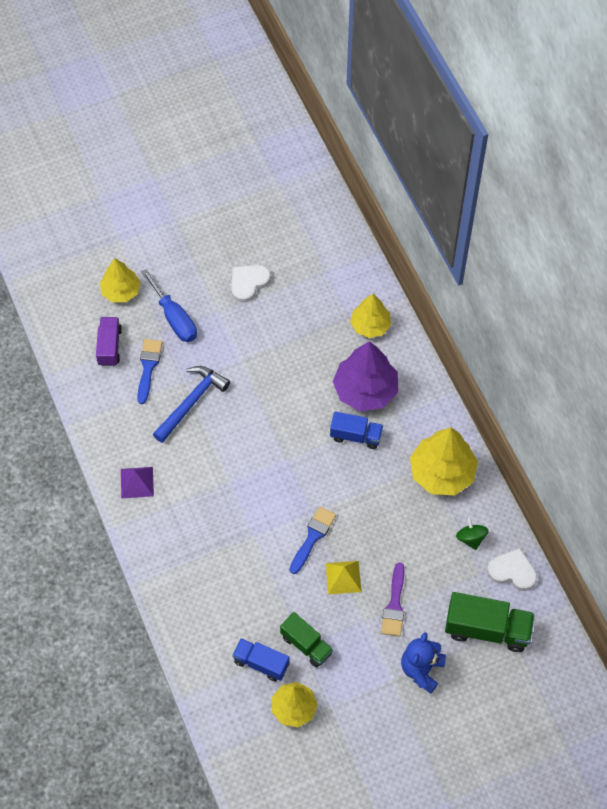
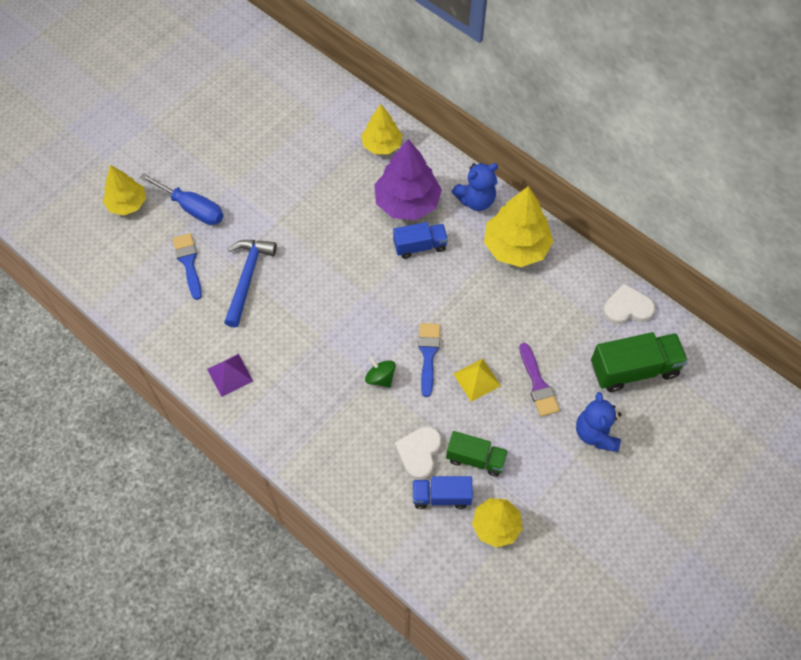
camera: 25 degrees left, 0 degrees up
purple truck [96,317,122,366] -> none
white heart [231,265,271,303] -> white heart moved to [394,426,442,480]
green spinning top [456,517,489,550] -> green spinning top moved to [365,357,396,388]
none -> blue teddy bear [452,163,498,211]

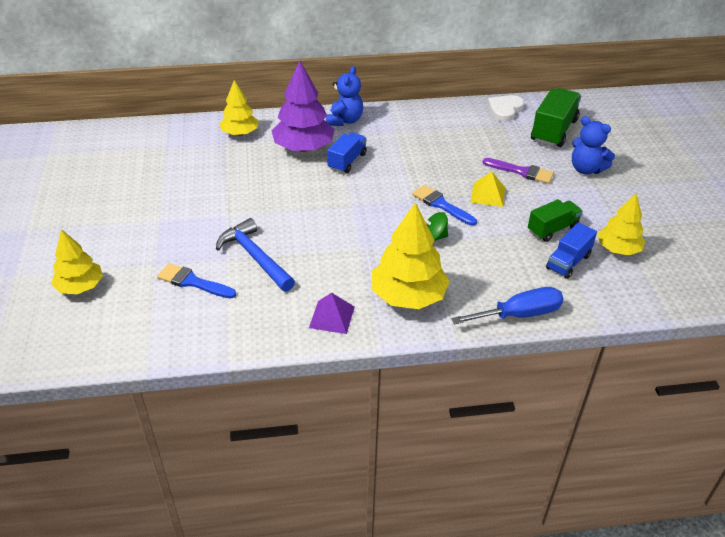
camera: 50 degrees left, 20 degrees down
blue screwdriver [140,173,223,225] -> blue screwdriver moved to [451,287,564,324]
white heart [394,426,442,480] -> none
yellow tree [484,186,554,267] -> yellow tree moved to [372,202,450,309]

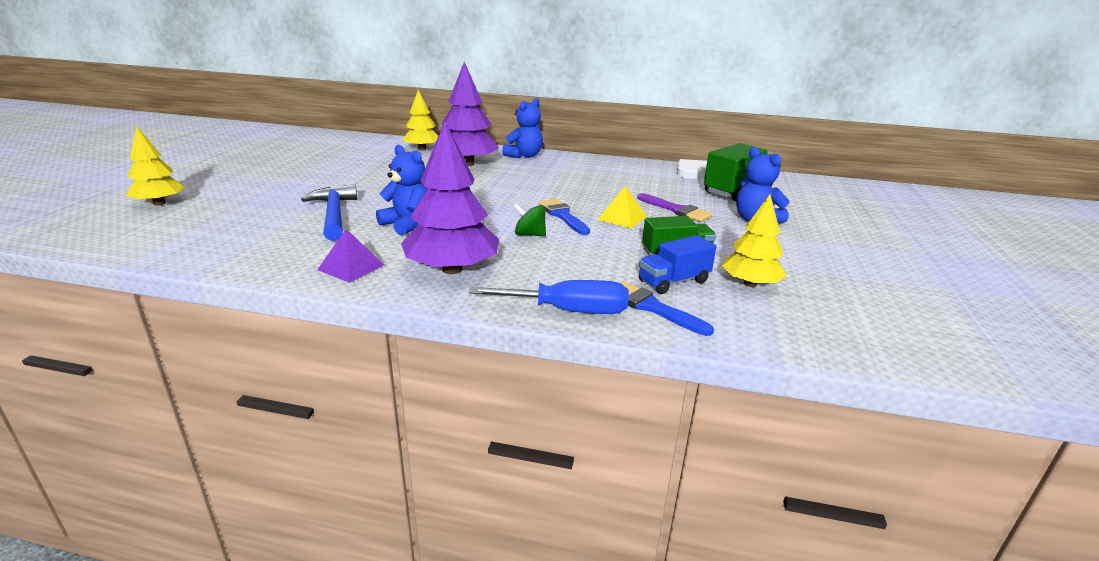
camera: 20 degrees right, 15 degrees down
blue brush [157,263,236,298] -> blue brush moved to [620,281,714,336]
blue truck [327,132,367,173] -> none
yellow tree [372,202,450,309] -> purple tree [401,121,499,274]
none -> blue teddy bear [376,145,427,236]

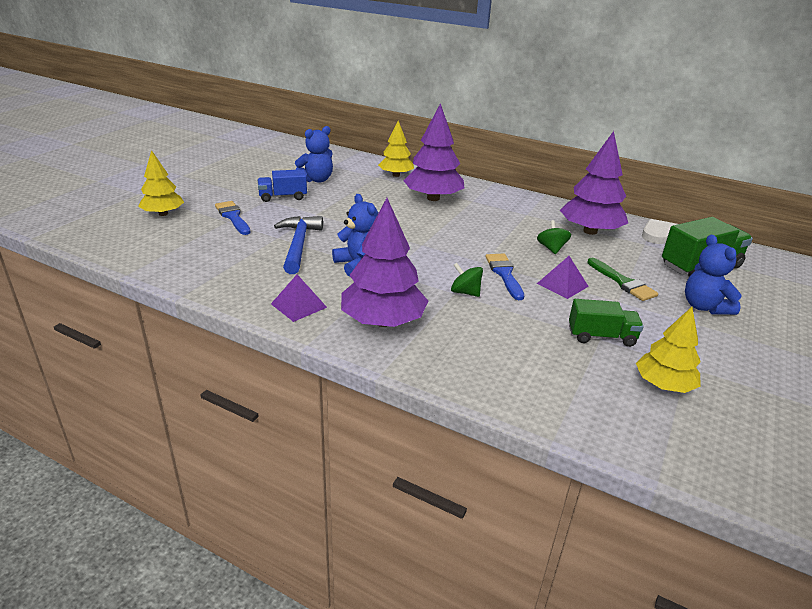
camera: 15 degrees right, 5 degrees up
blue screwdriver [469,280,629,314] -> none
blue teddy bear [502,98,543,158] -> blue teddy bear moved to [295,126,333,183]
yellow pyramid [597,186,647,229] -> purple pyramid [537,256,589,299]
blue brush [620,281,714,336] -> blue brush moved to [215,201,251,235]
purple brush [637,193,712,222] -> green brush [587,258,658,301]
blue truck [639,235,717,294] -> blue truck moved to [257,169,307,202]
none -> green spinning top [537,220,571,254]
none -> purple tree [560,131,628,235]

